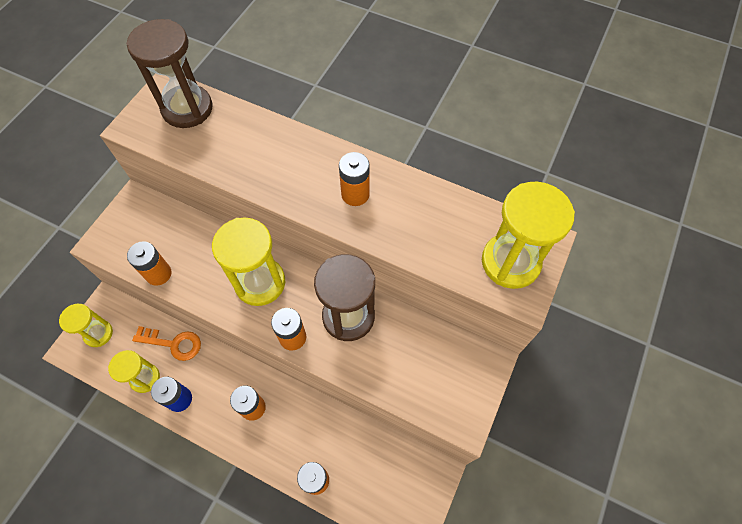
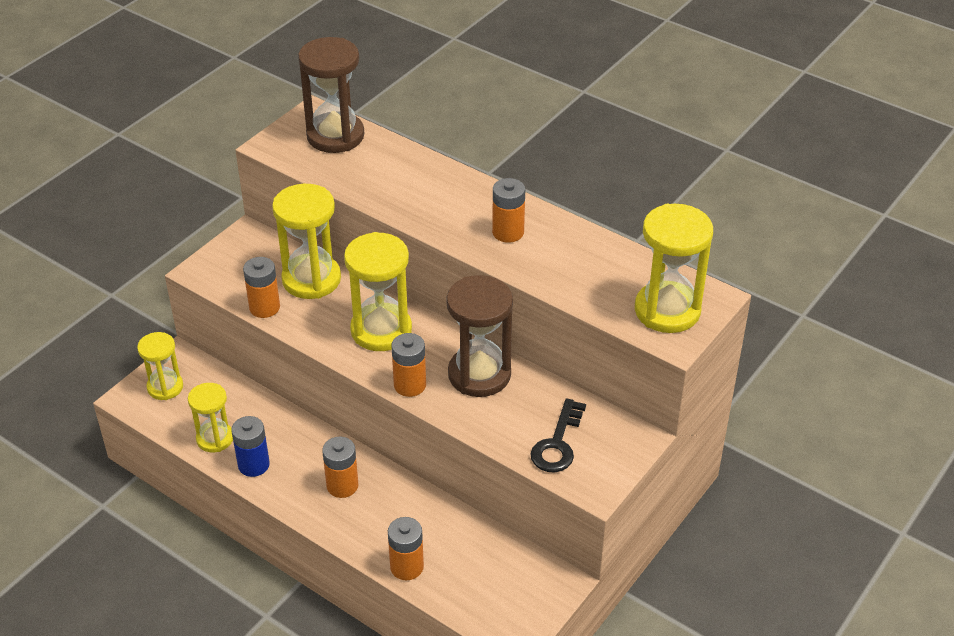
camera: 10 degrees right, 20 degrees down
orange key [132,326,201,361] -> none
none -> yellow hourglass [272,184,341,299]
none -> black key [530,398,586,473]

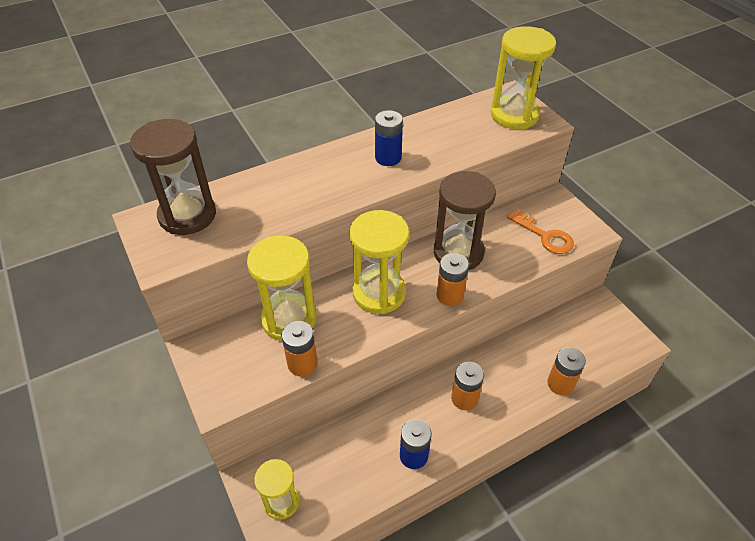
camera: 65 degrees left, 5 degrees up
yellow hourglass [188,383,233,452] -> none
orange battery [492,178,525,243] -> blue battery [375,110,403,166]
black key [530,398,586,473] -> orange key [507,209,574,254]

